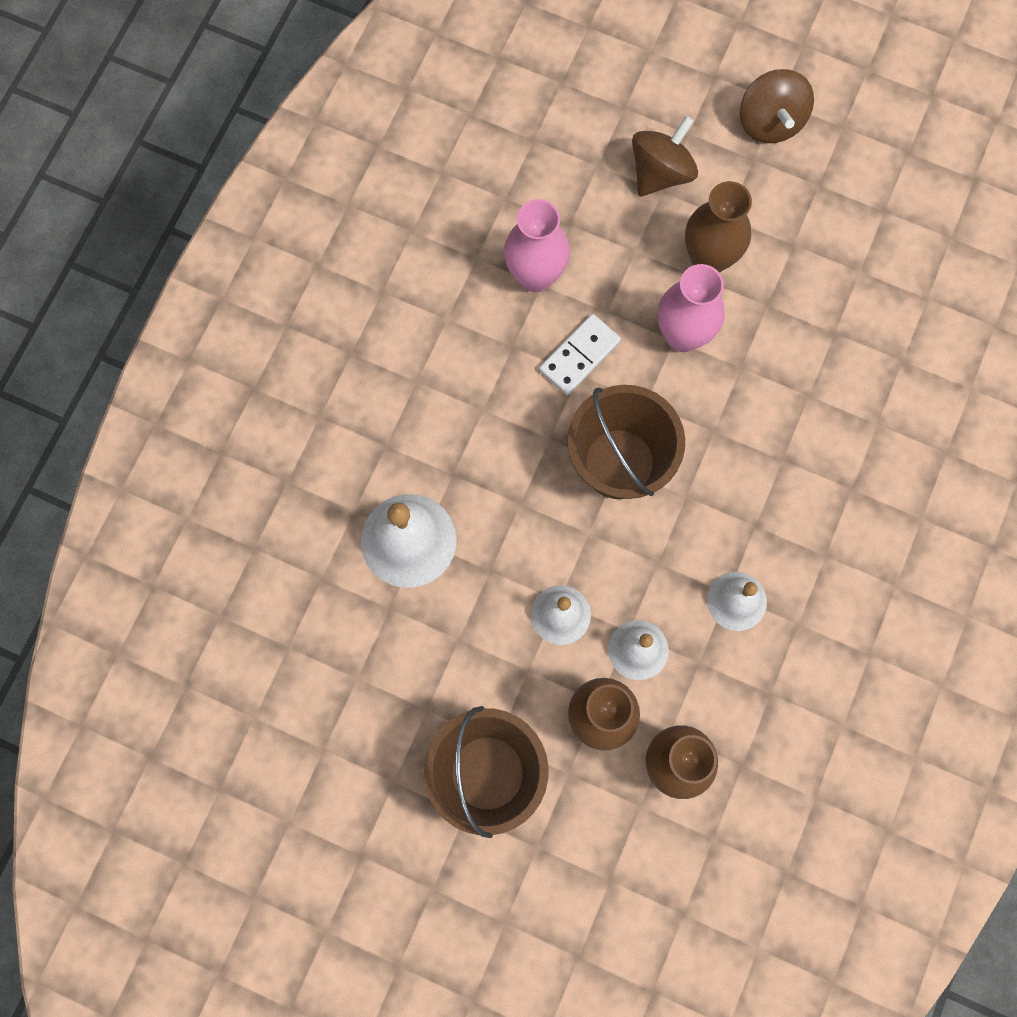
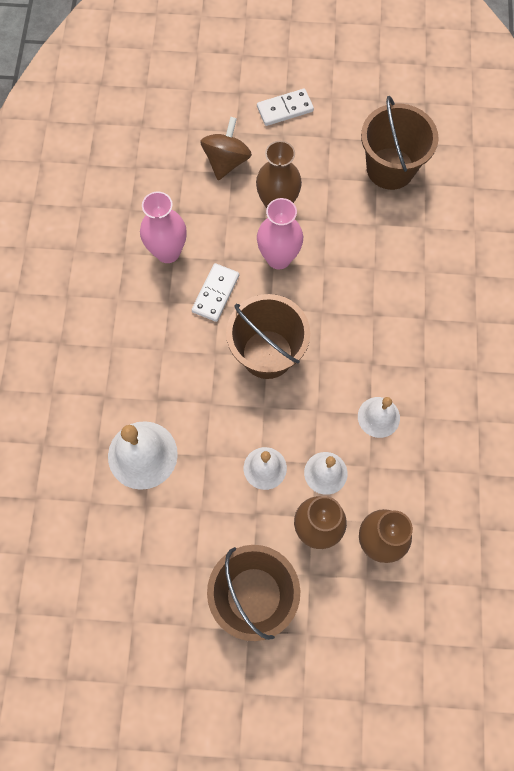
camera: 20 degrees left, 5 degrees down
brown spinning top [740,69,814,143] -> white domino [257,89,314,126]
none -> brown bucket [361,96,439,190]

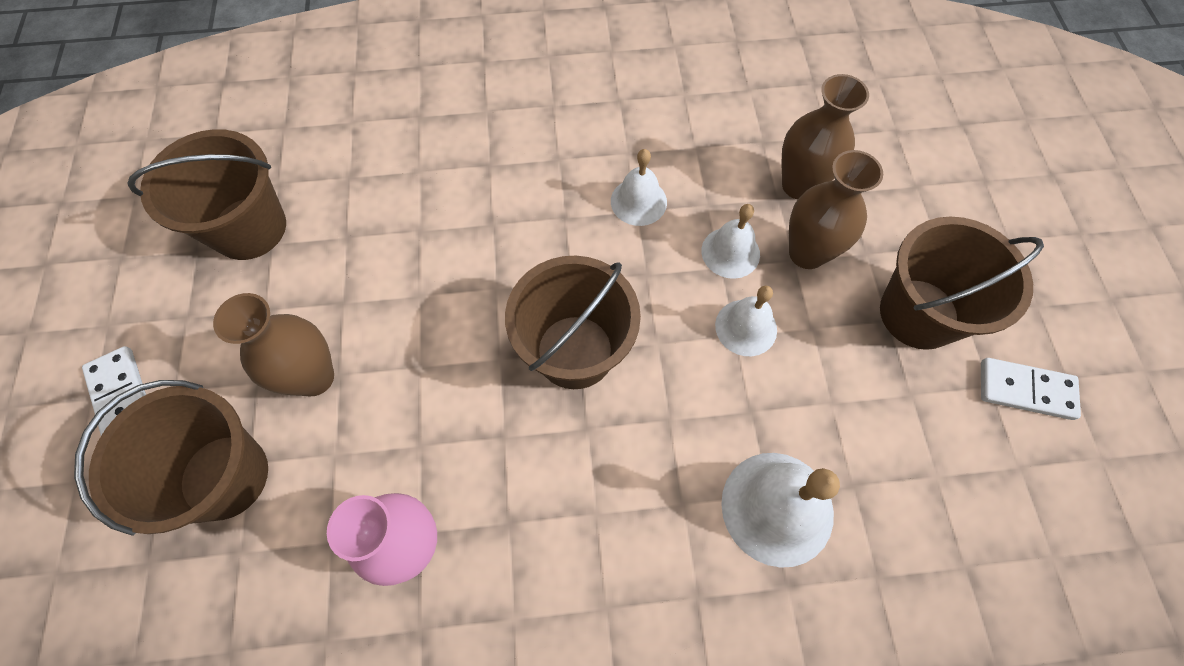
camera: 100 degrees left, 5 degrees down
white domino [192,263,239,322] -> white domino moved to [981,358,1081,420]
brown spinning top [200,117,252,180] -> brown bucket [74,380,268,536]
pink vase [257,198,303,269] -> none

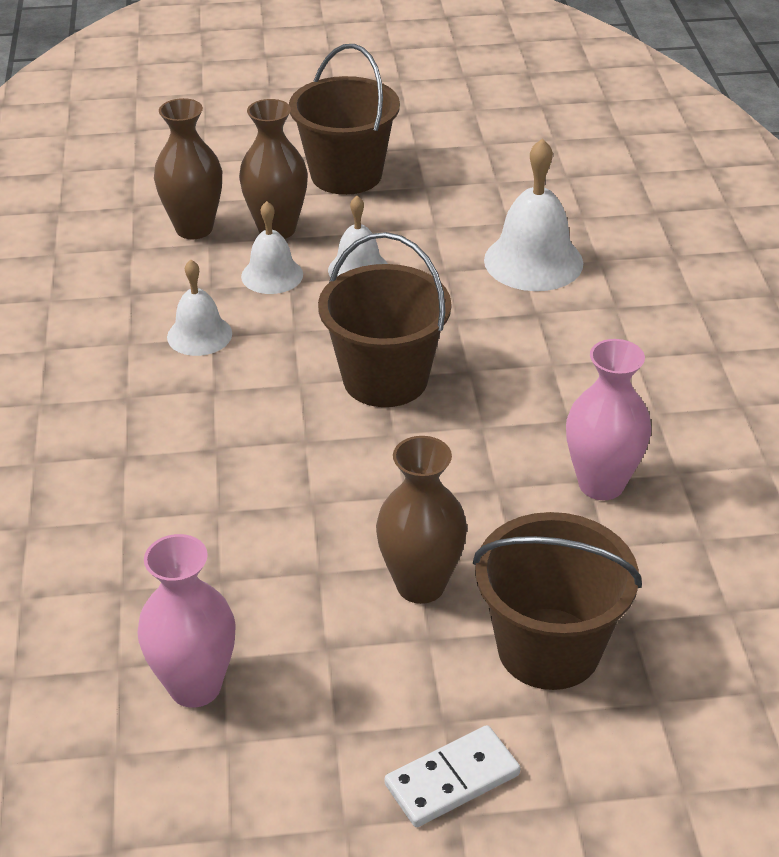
camera: 90 degrees left, 25 degrees down
brown bucket [127,129,286,260] -> pink vase [137,534,236,708]
white domino [981,358,1081,420] -> none

